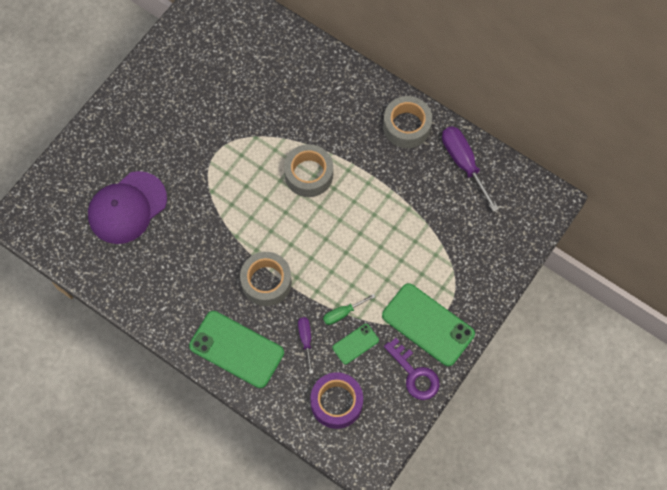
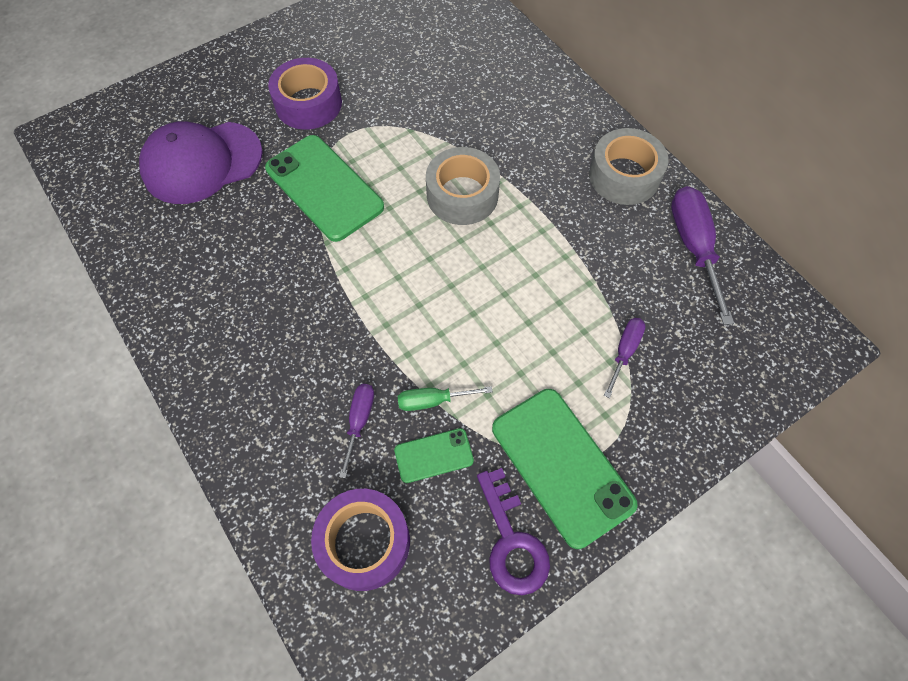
camera: 20 degrees right, 5 degrees down
green phone [189,311,284,388] -> green phone moved to [265,135,384,242]
grey tape [240,252,292,306] -> none
none -> purple tape [268,58,342,130]
none -> purple screwdriver [604,318,646,398]

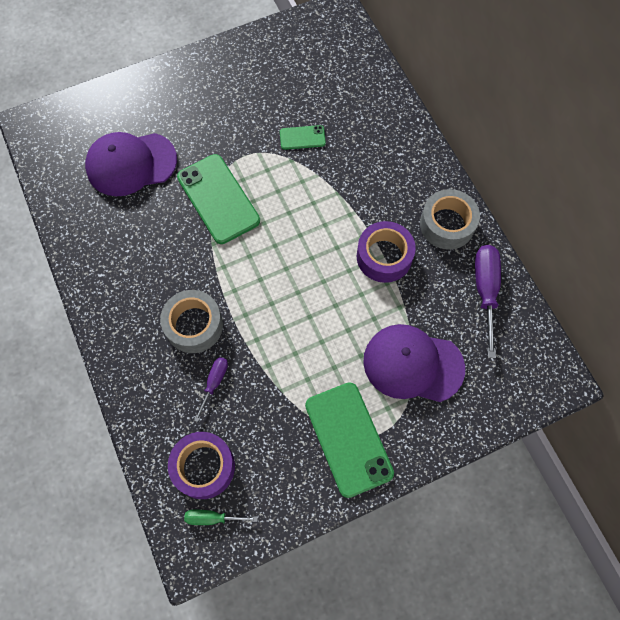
camera: 10 degrees right, 5 degrees up
purple tape [268,58,342,130] -> purple tape moved to [357,221,416,283]
green phone [394,428,474,483] -> green phone moved to [280,125,326,150]
green screwdriver [398,386,493,411] -> green screwdriver moved to [184,510,258,525]
grey tape [426,147,500,225] -> grey tape moved to [160,290,223,353]
purple key [477,468,550,595] -> none
purple screwdriver [604,318,646,398] -> purple cap [363,324,465,402]

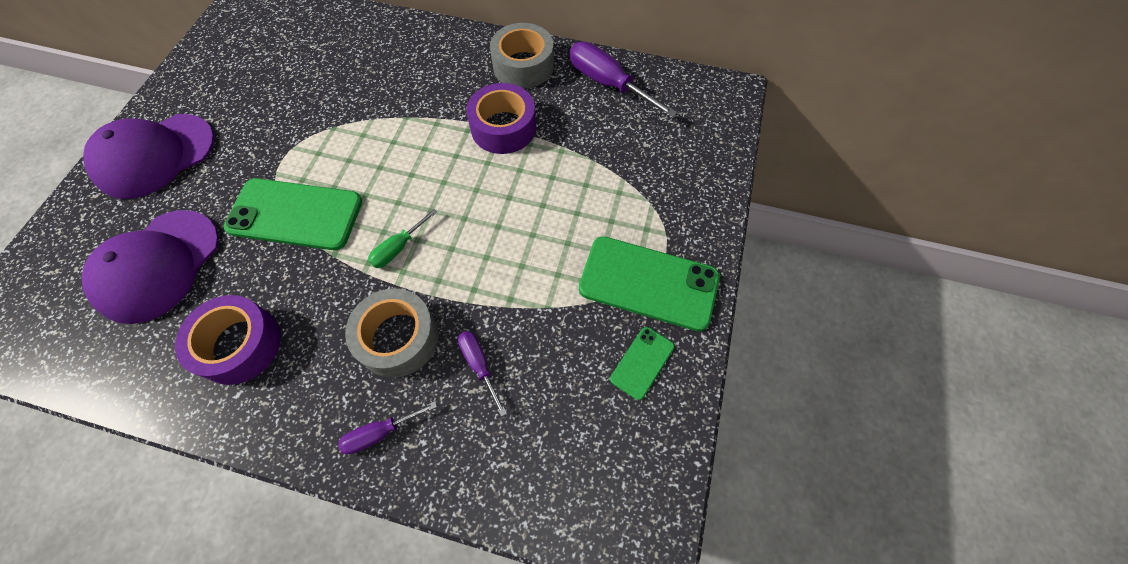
camera: 50 degrees left, 5 degrees down
purple tape [168,432,235,499] -> purple tape moved to [175,295,281,385]
green screwdriver [184,510,258,525] -> green screwdriver moved to [368,209,437,268]
green phone [280,125,326,150] -> green phone moved to [610,327,674,400]
purple cap [363,324,465,402] -> purple cap moved to [83,114,214,199]
none -> purple screwdriver [338,401,437,454]

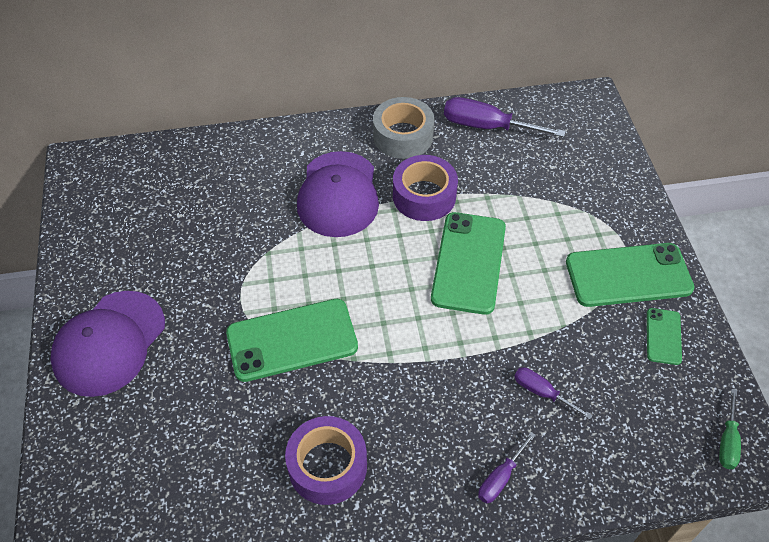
camera: 25 degrees left, 10 degrees down
purple cap [82,210,219,324] -> purple cap moved to [297,151,379,237]
grey tape [345,288,438,378] -> none
green screwdriver [368,209,437,268] -> green screwdriver moved to [719,389,741,469]
none -> green phone [431,212,506,315]

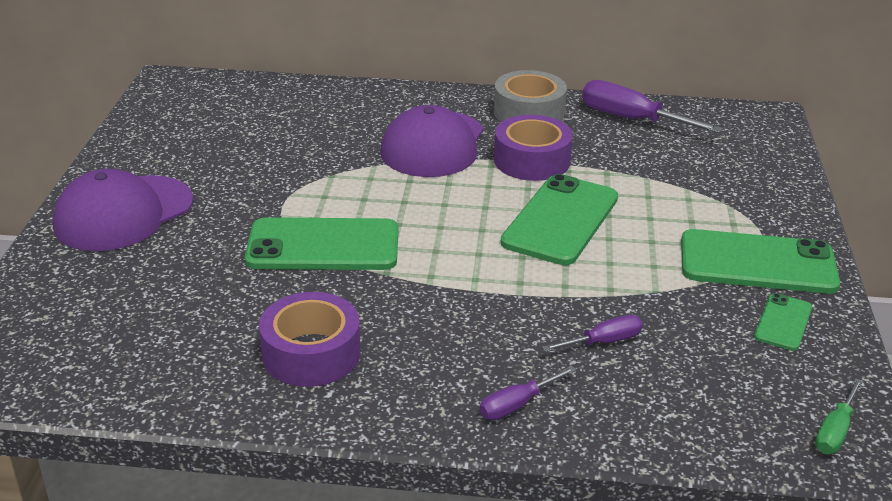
camera: 15 degrees right, 20 degrees down
purple screwdriver [514,367,593,419] -> purple screwdriver turned 105 degrees clockwise [542,315,643,352]

